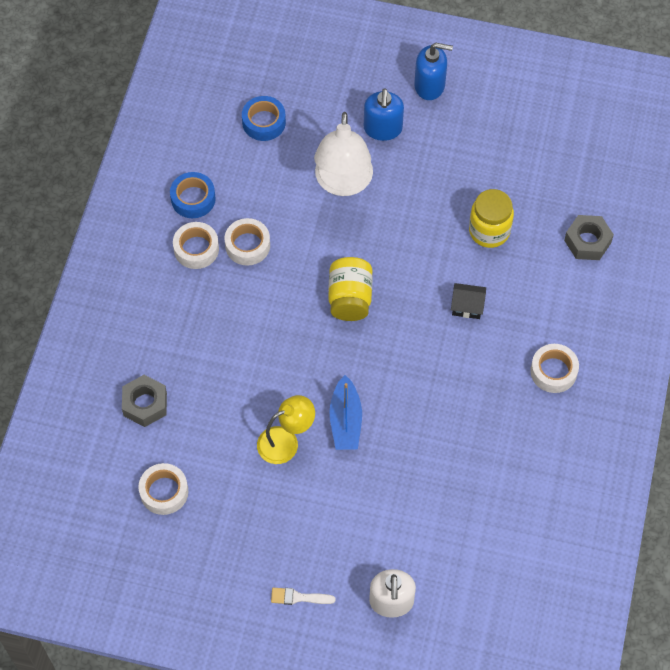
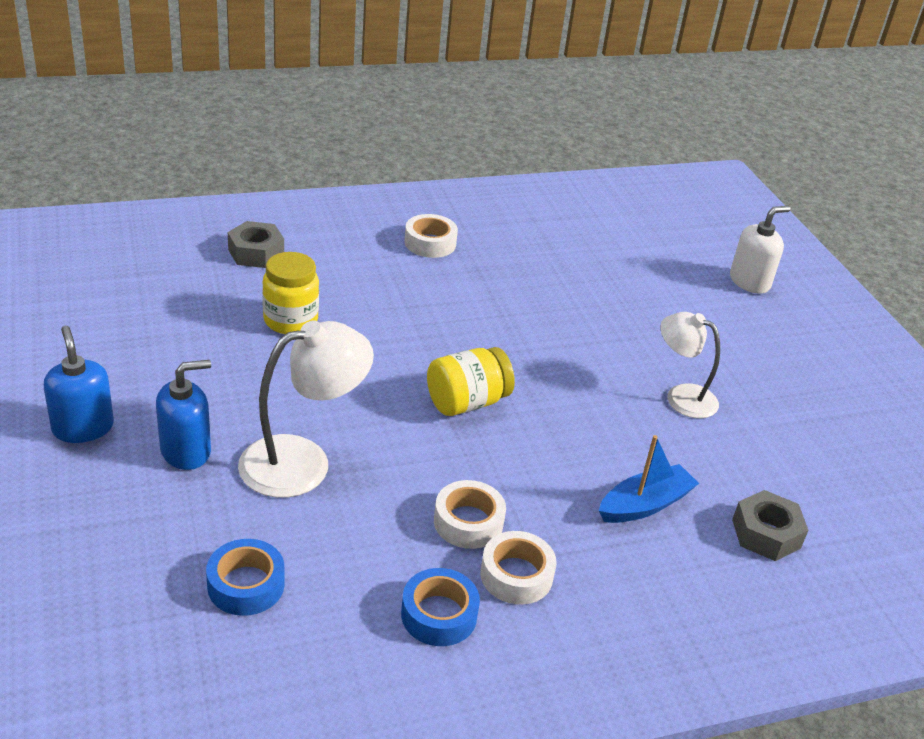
camera: 125 degrees left, 25 degrees down
white tape [138,463,188,515] -> none
yellow lamp [257,395,315,464] -> white lamp [660,312,720,418]
white brush [271,588,336,605] -> none
blue boat [329,375,362,450] -> blue boat moved to [599,435,699,523]
black house [451,283,486,319] -> none

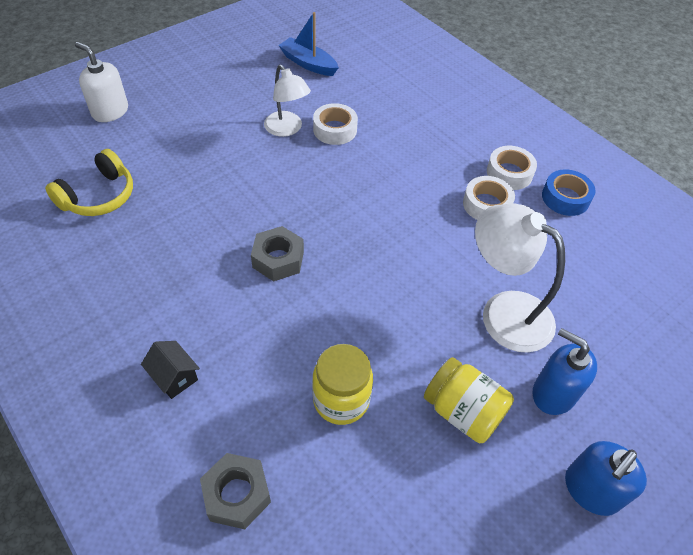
camera: 110 degrees left, 15 degrees up
blue tape [206,539,284,616] -> none
white tape [405,214,458,258] -> white tape moved to [313,103,358,145]
yellow jar [427,347,515,416] -> yellow jar moved to [424,357,514,443]
blue boat [599,435,699,523] -> blue boat moved to [278,12,339,76]
white lamp [660,312,720,418] -> white lamp turned 45 degrees counterclockwise [264,65,311,137]
grey nut [732,490,809,561] -> grey nut moved to [251,226,304,282]
none -> yellow headphones [45,149,133,216]
none -> black house [141,341,200,399]

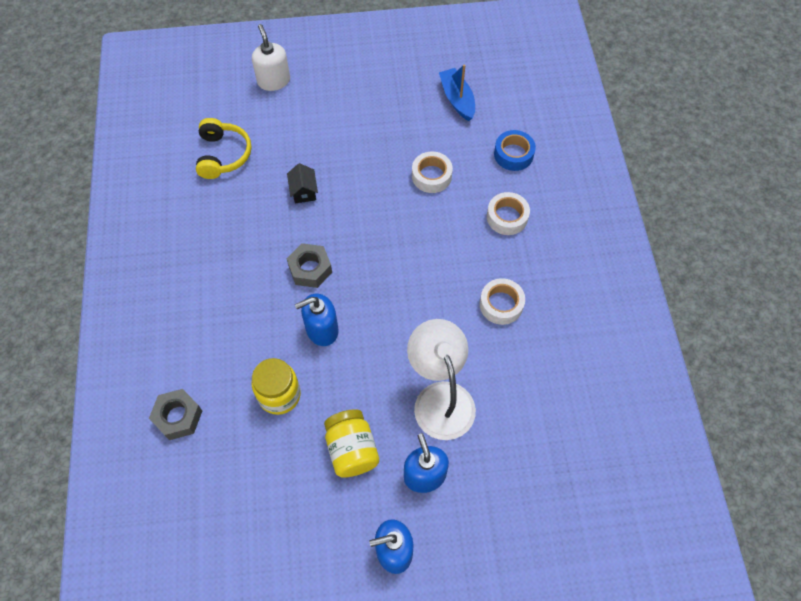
camera: 35 degrees right, 10 degrees up
yellow headphones [45,149,133,216] -> yellow headphones turned 75 degrees counterclockwise [196,118,251,179]
black house [141,341,200,399] -> black house moved to [287,163,318,203]
white lamp [264,65,311,137] -> none
white tape [487,146,537,190] -> white tape moved to [487,192,530,235]
blue tape [542,170,596,216] -> blue tape moved to [494,130,536,171]
none -> blue soap dispenser [295,294,339,346]

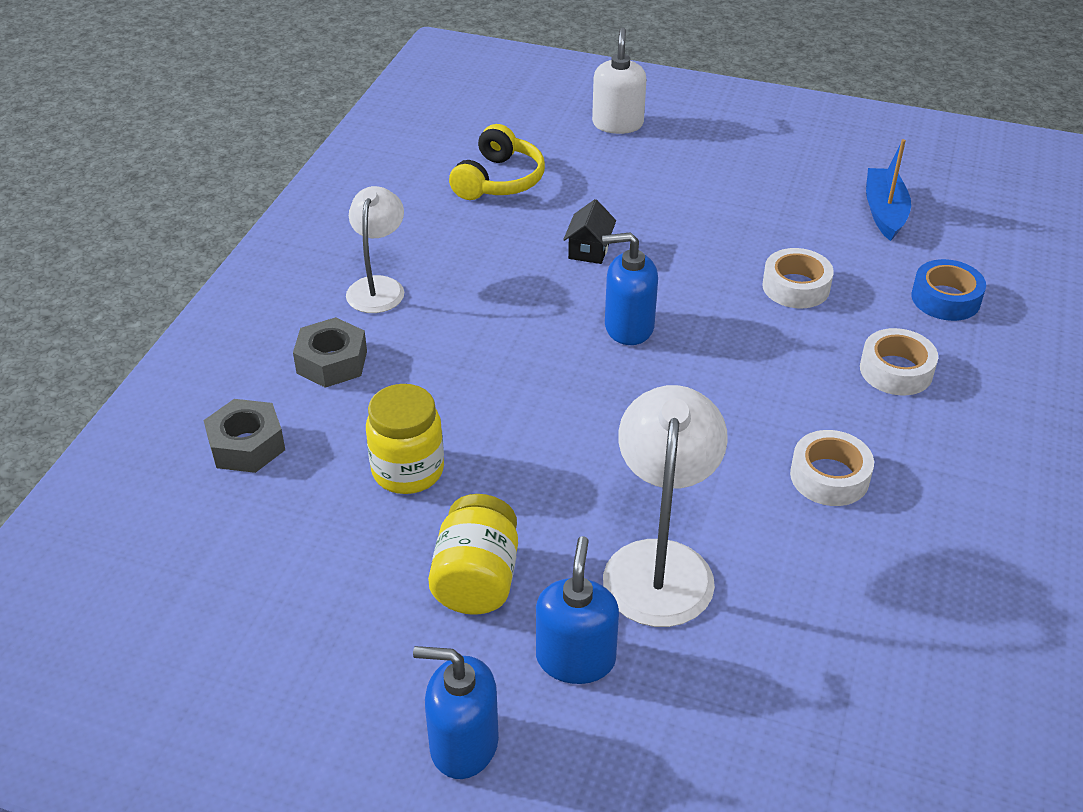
camera: 25 degrees right, 20 degrees down
grey nut [287,243,332,288] -> grey nut moved to [293,317,367,388]
blue soap dispenser [295,294,339,346] -> blue soap dispenser moved to [602,232,658,345]
none -> white lamp [346,186,404,313]

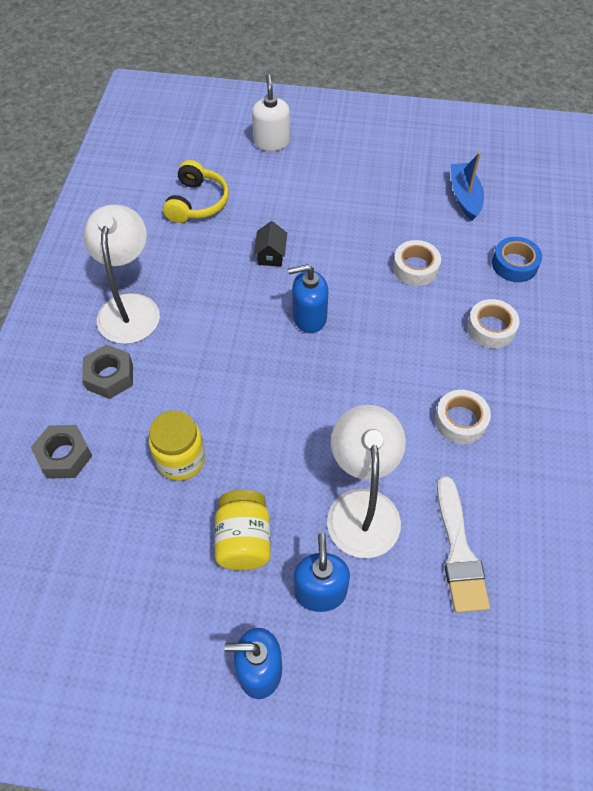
camera: 10 degrees left, 15 degrees up
white lamp [346,186,404,313] -> white lamp [83,205,160,344], size x1.52
none -> white brush [437,476,490,613]

